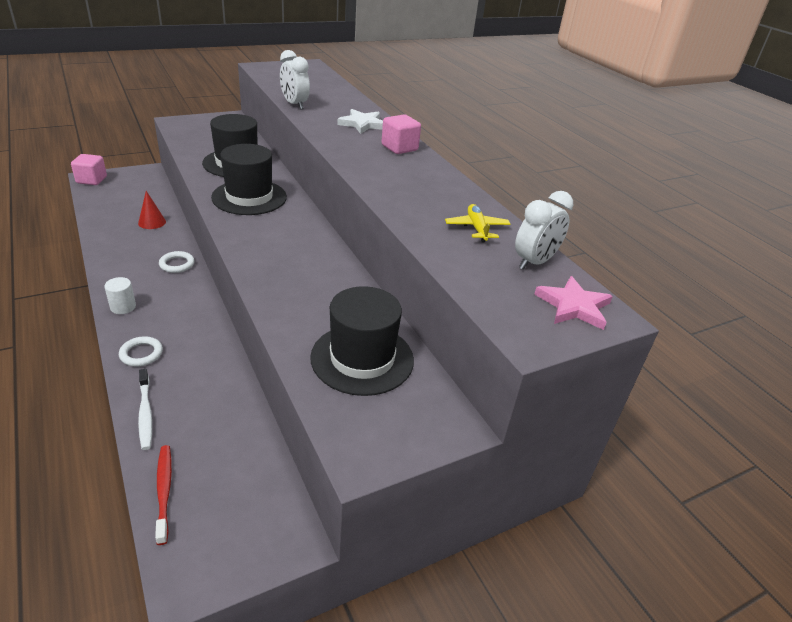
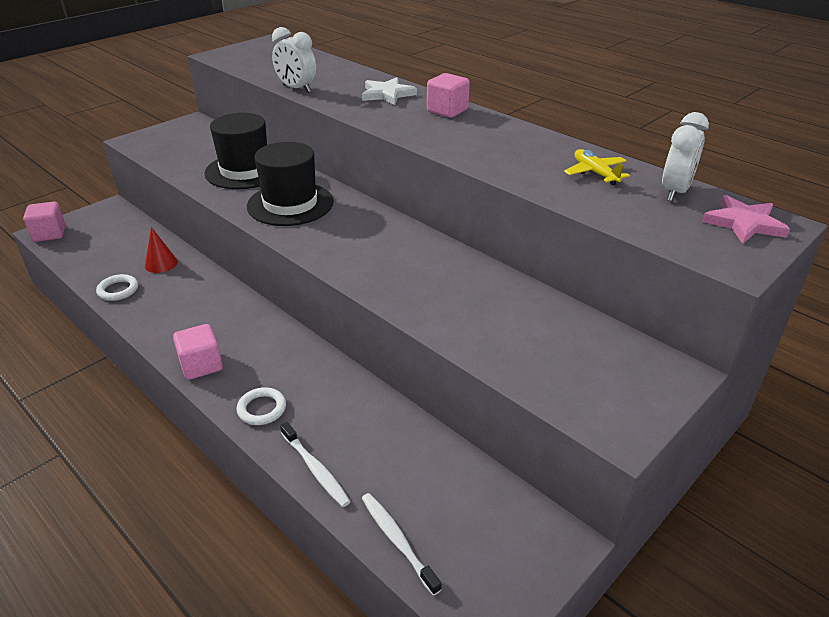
camera: 15 degrees left, 0 degrees up
white cylinder [104,277,136,314] -> pink cube [173,324,223,380]
red toothbrush [155,445,172,545] -> white toothbrush [362,493,442,596]
white ring [159,251,194,273] -> white ring moved to [96,274,138,301]
black hat [310,286,414,396] -> none

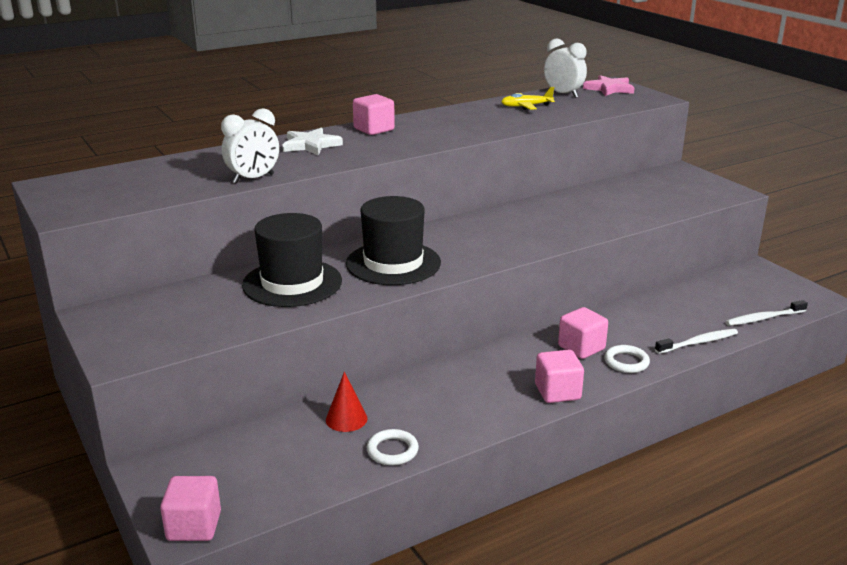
camera: 75 degrees left, 10 degrees down
none -> pink cube [558,307,608,359]

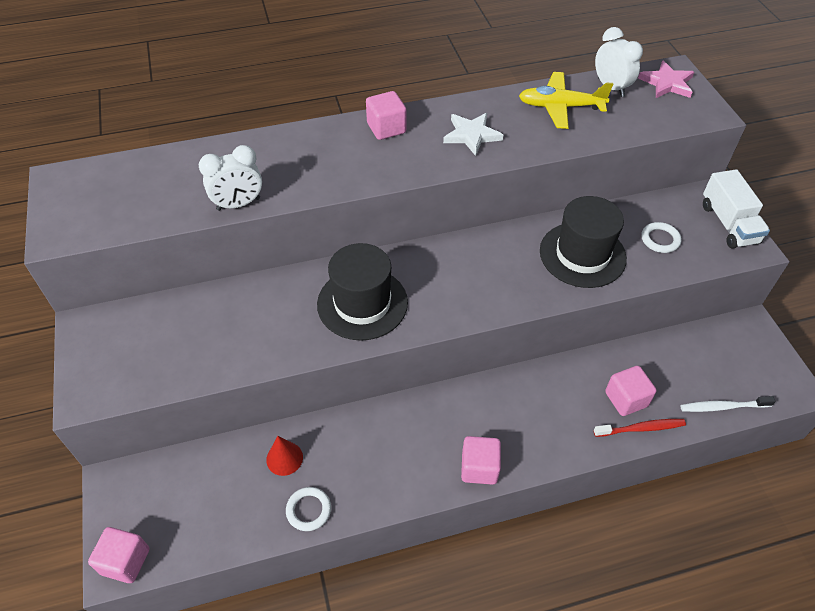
camera: 15 degrees right, 25 degrees up
black hat [242,213,342,307] -> black hat moved to [540,196,627,288]
white star [283,127,343,155] -> white star moved to [443,113,503,156]
yellow plane [501,87,555,110] -> yellow plane [519,72,613,129], size x1.53
pink cube [558,307,608,359] -> pink cube moved to [605,366,656,416]
white ring [604,345,650,373] -> white ring moved to [641,222,682,253]
white toothbrush [655,329,738,354] -> red toothbrush [594,419,686,437]
none -> white truck [703,169,770,249]

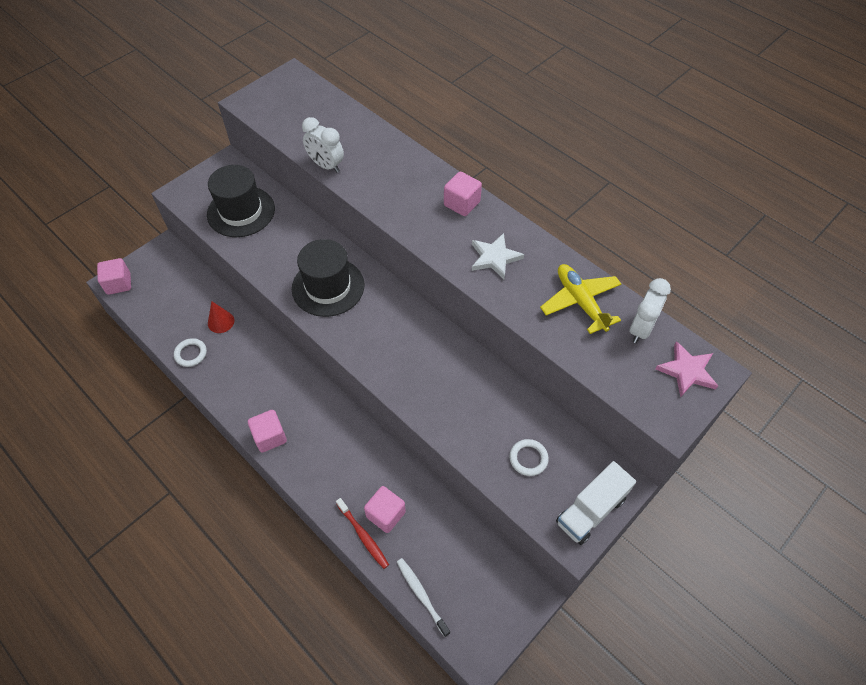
camera: 60 degrees right, 5 degrees up
black hat [540,196,627,288] -> black hat moved to [207,165,275,237]

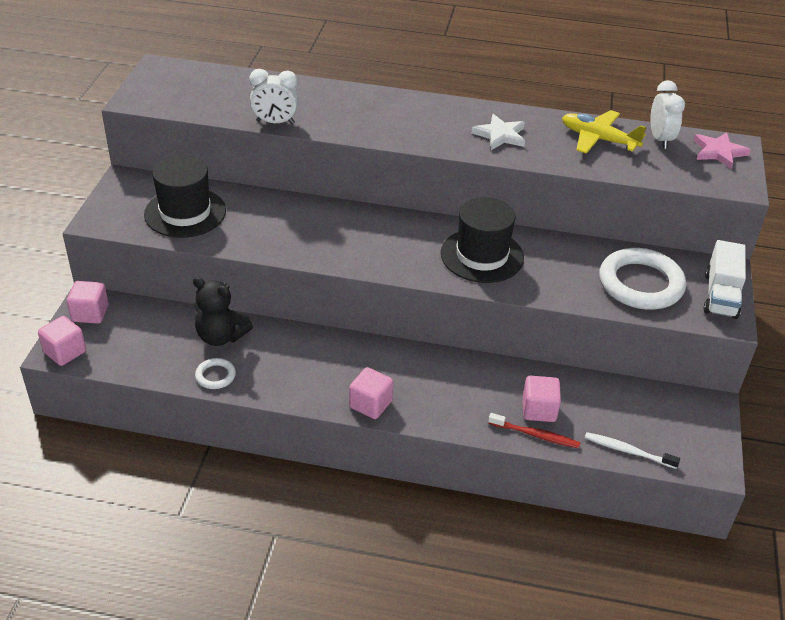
camera: 35 degrees left, 15 degrees down
red cone [208,301,234,333] -> black teddy bear [193,277,253,346]
black hat [292,239,364,317] -> black hat moved to [441,197,524,283]
pink cube [444,172,482,216] -> pink cube moved to [67,281,109,324]
white ring [509,439,549,476] -> white ring [599,248,686,310], size x2.17

